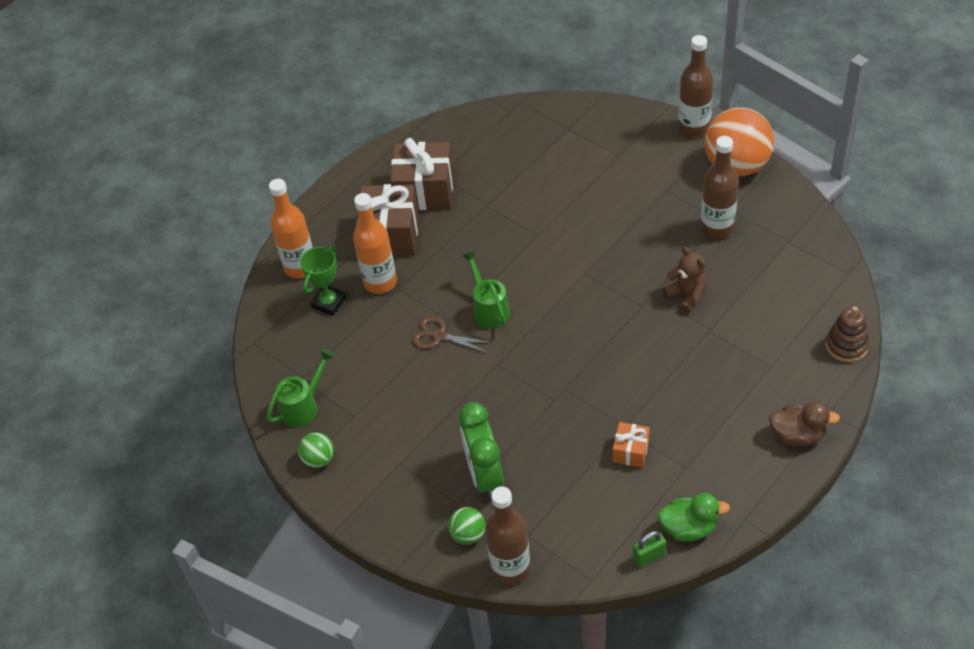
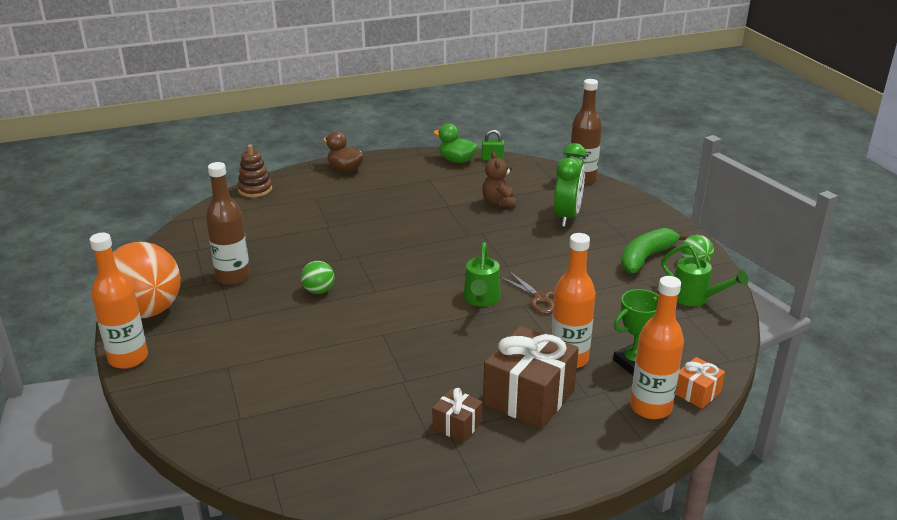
camera: 155 degrees left, 20 degrees down
green watering can [266,348,335,427] -> green watering can turned 120 degrees counterclockwise [661,243,749,306]
brown gift [390,138,453,210] -> brown gift [432,388,483,443], size x0.50
green ball [448,507,486,545] -> green ball moved to [301,261,334,294]
orange gift [613,422,650,468] -> orange gift moved to [676,357,725,409]
brown teddy bear [663,247,707,313] -> brown teddy bear moved to [482,152,516,208]
brown bottle [678,35,713,138] -> orange bottle [90,233,148,369]
none -> green banana [621,228,689,274]

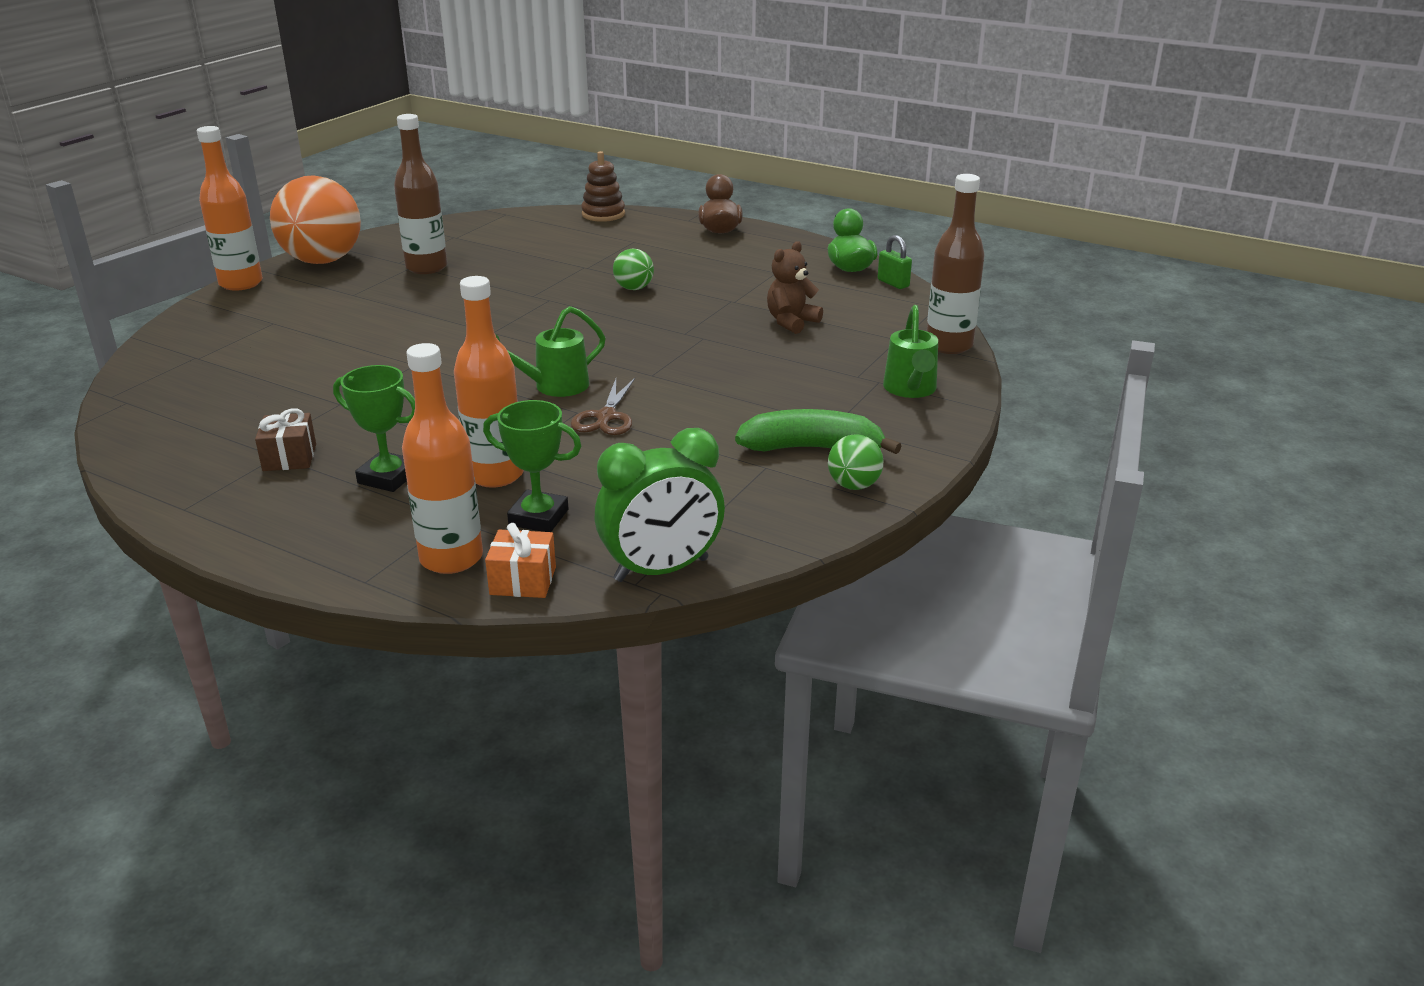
camera: 50 degrees right, 0 degrees up
green ball [301,261,334,294] -> green ball moved to [613,249,654,290]
brown gift [483,326,579,429] -> green trophy [333,365,415,492]
green clock [554,143,587,227] -> green clock moved to [595,428,725,582]
green watering can [661,243,749,306] -> green watering can moved to [883,305,938,398]

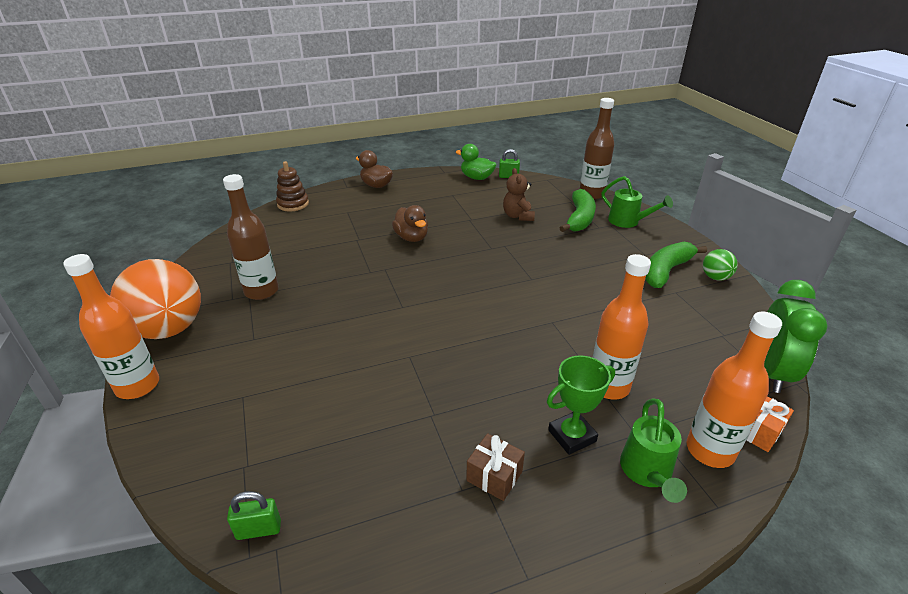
camera: 50 degrees left, 5 degrees up
green trophy [483,400,581,532] -> none
green watering can [496,306,606,397] -> green watering can moved to [620,398,687,503]
brown scissors [571,378,635,435] -> none
green ball [613,249,654,290] -> brown duck [392,205,428,242]
none -> green padlock [227,491,281,540]
none -> green banana [559,189,596,232]

